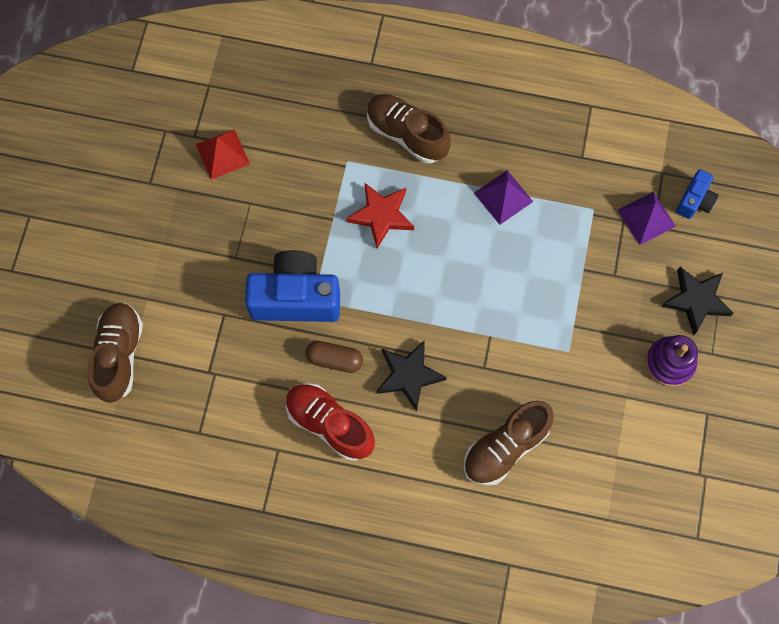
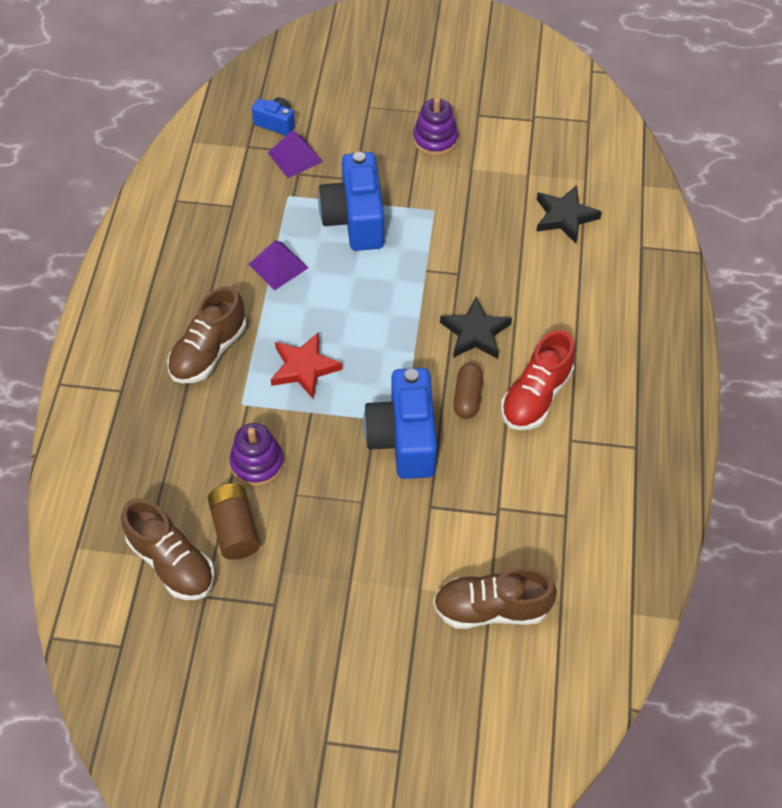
camera: 95 degrees left, 15 degrees down
red pyramid [196,129,250,180] -> brown battery [208,484,260,560]
brown shoe [464,401,554,486] -> brown shoe moved to [121,498,215,600]
black star [661,267,734,335] -> black star moved to [536,185,602,243]
none -> purple stacking toy [230,423,284,486]
none -> blue camera [318,152,384,251]

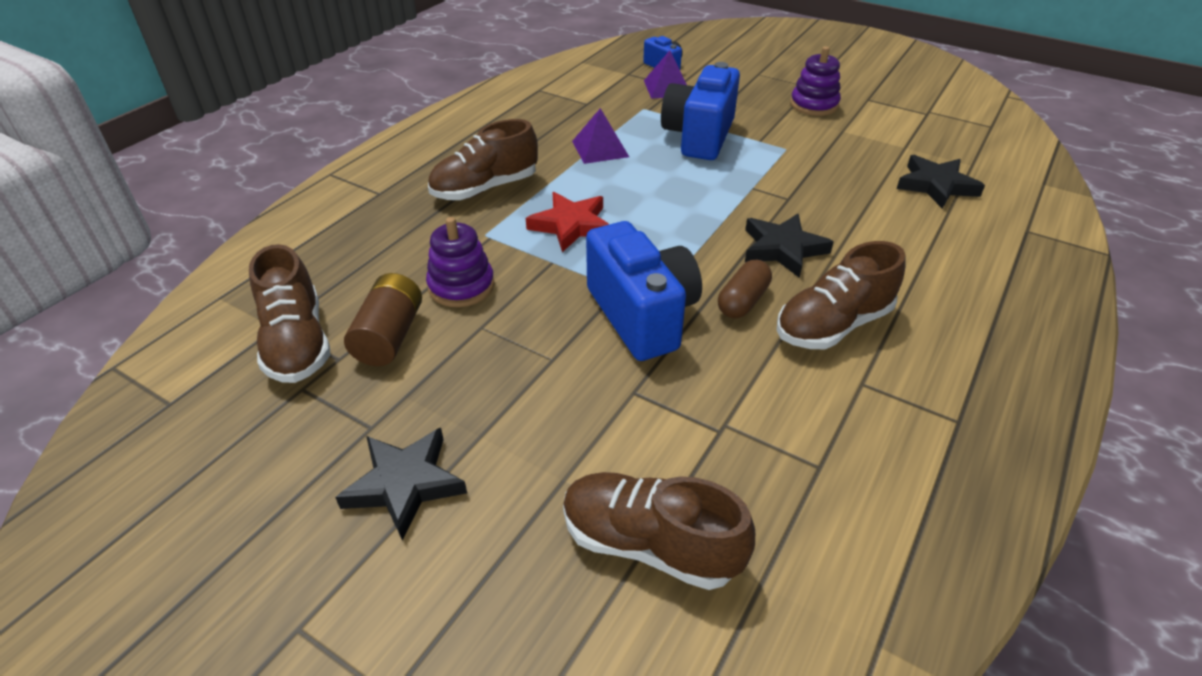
camera: 25 degrees right, 15 degrees down
blue camera [363,368,437,479] -> blue camera turned 135 degrees clockwise [586,221,702,361]
red shoe [501,330,575,430] -> brown shoe [777,241,906,349]
none -> black star [335,428,467,541]

